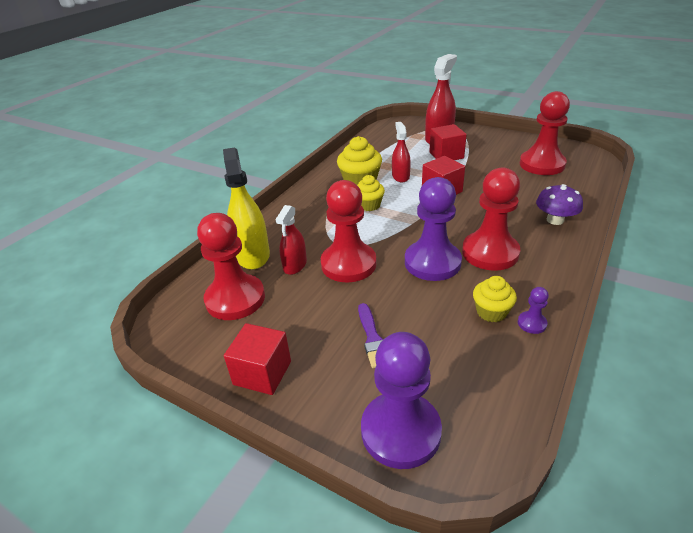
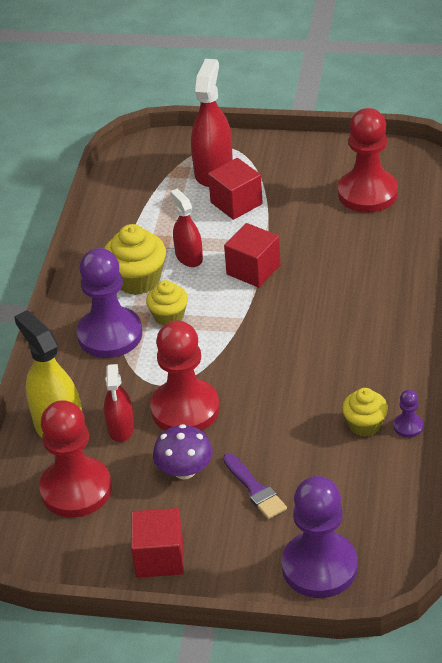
camera: 20 degrees left, 5 degrees up
purple pawn [405,177,462,281] -> purple pawn moved to [77,248,142,358]
red pawn [462,168,520,271] -> none
purple mushroom [536,184,583,225] -> purple mushroom moved to [153,424,213,479]

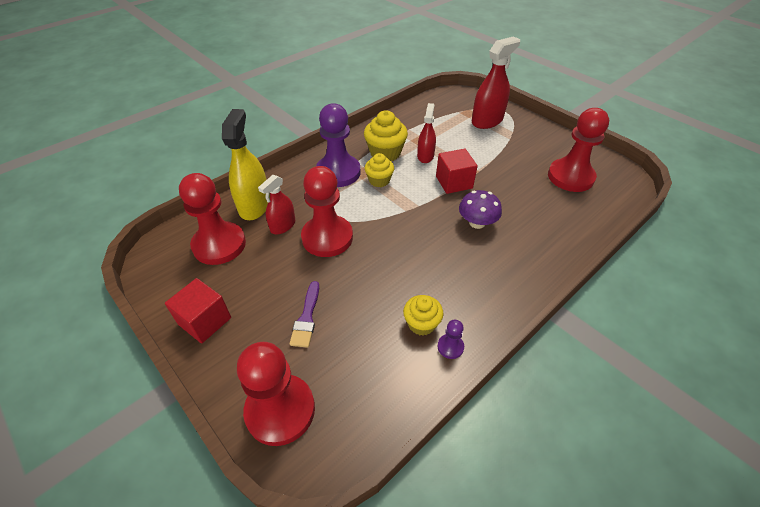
camera: 35 degrees right, 5 degrees up
purple mushroom [153,424,213,479] -> purple mushroom moved to [459,190,502,229]
red cube [208,158,263,220] -> none
purple pawn [281,476,358,598] -> red pawn [237,342,315,446]

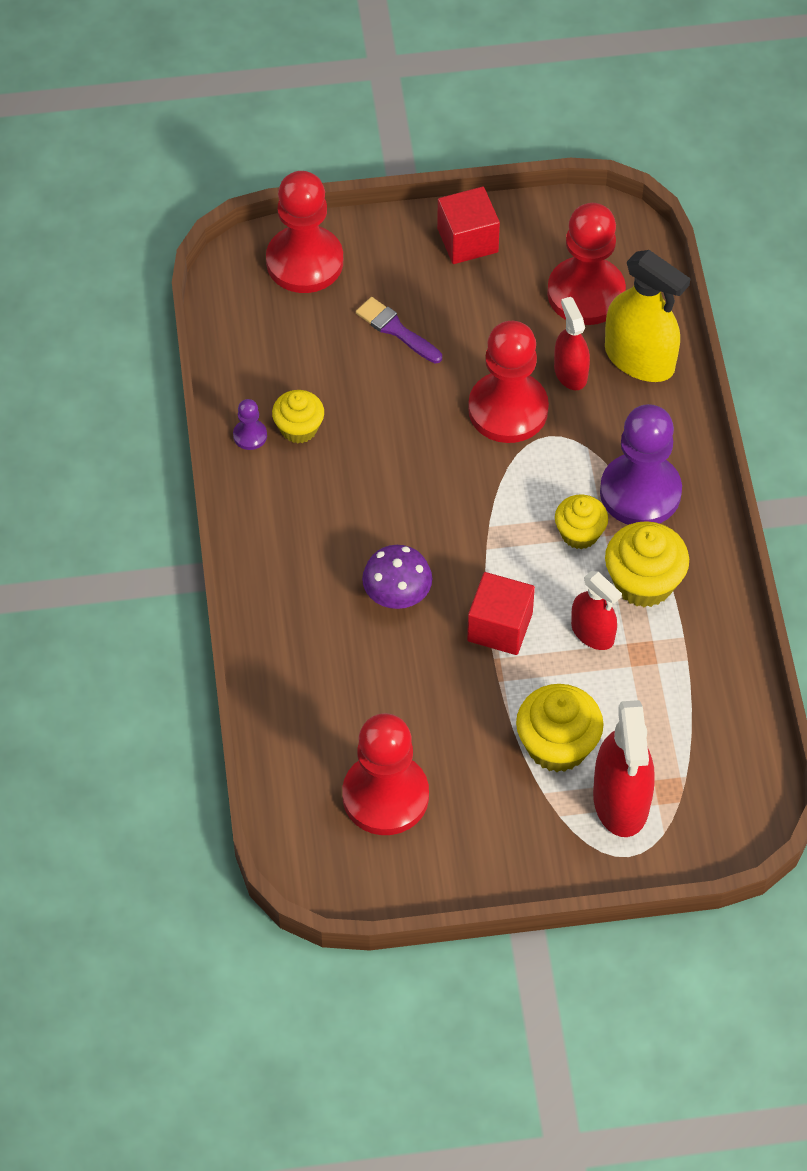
camera: 125 degrees right, 10 degrees up
none -> yellow cupcake [516,684,604,772]

